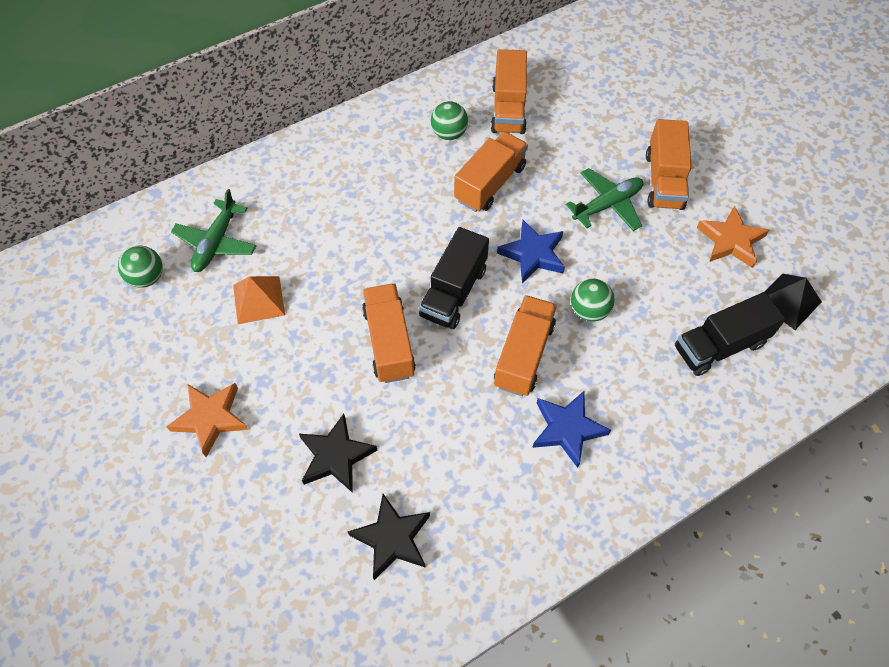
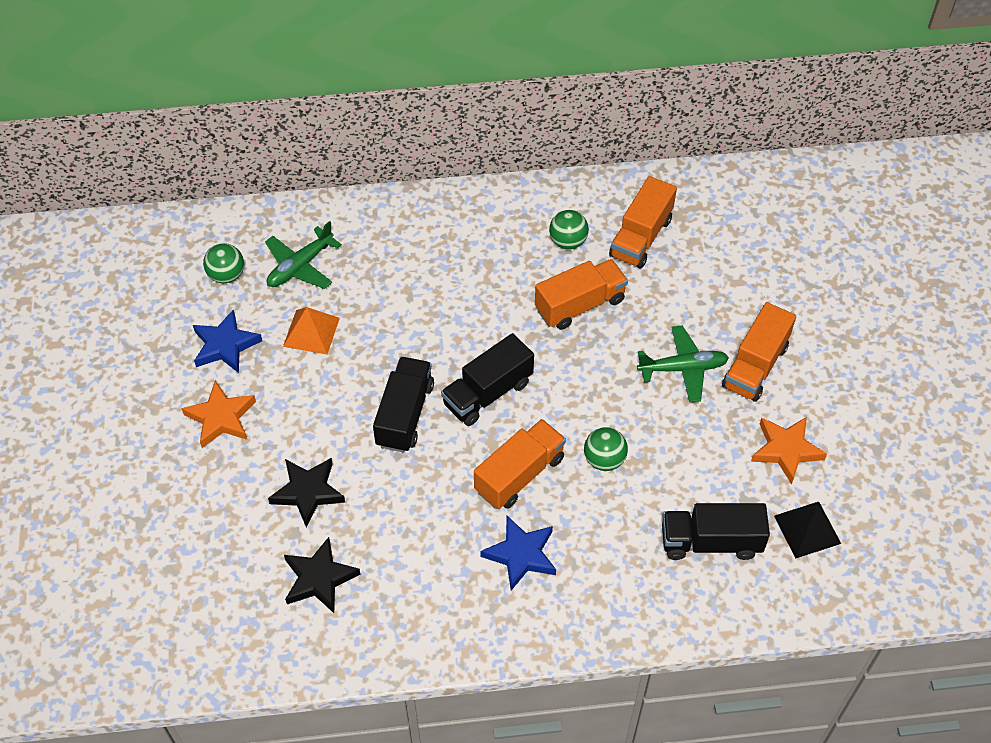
camera: 25 degrees right, 5 degrees down
orange truck [362,283,416,383] -> black truck [373,357,434,452]
blue star [497,220,565,283] -> blue star moved to [193,310,262,373]

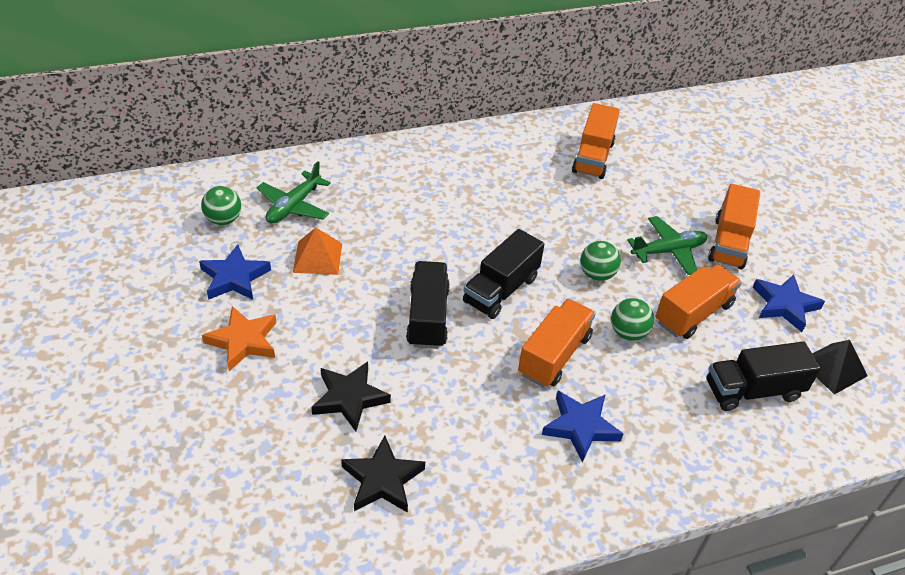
camera: 15 degrees left, 10 degrees down
orange truck [535,259,628,330] -> orange truck moved to [656,264,742,339]
green ball [549,210,589,249] -> green ball moved to [580,241,621,281]
orange star [751,417,827,484] -> blue star [753,274,825,332]

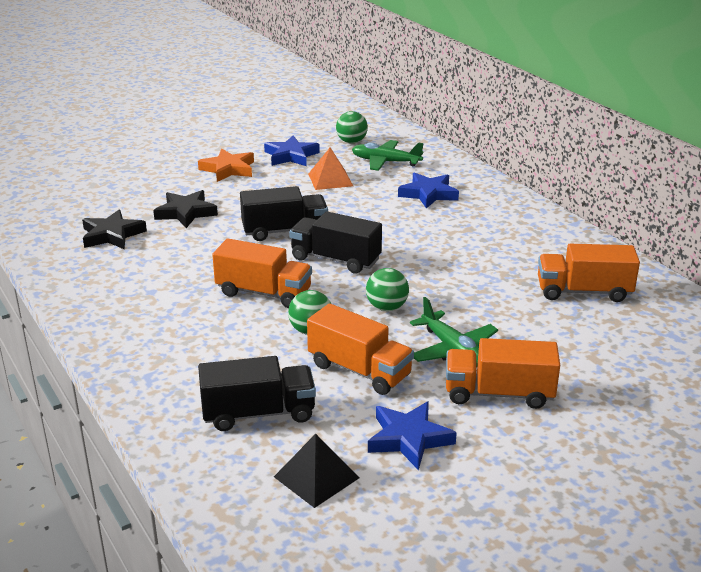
camera: 80 degrees right, 15 degrees down
blue star [542,391,623,463] -> blue star moved to [398,172,459,209]
black truck [707,342,821,411] -> black truck turned 105 degrees clockwise [198,356,316,431]

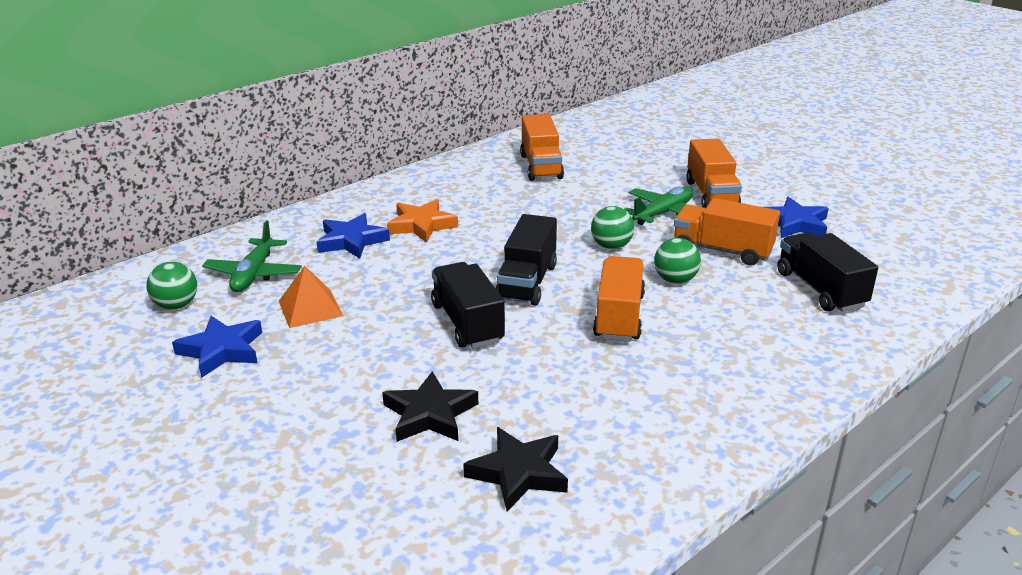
camera: 100 degrees left, 0 degrees up
orange star [198,149,254,182] -> orange star moved to [387,199,458,243]
black pyramid [274,434,359,508] -> none
orange truck [307,303,414,395] -> orange truck turned 90 degrees counterclockwise [674,198,780,265]

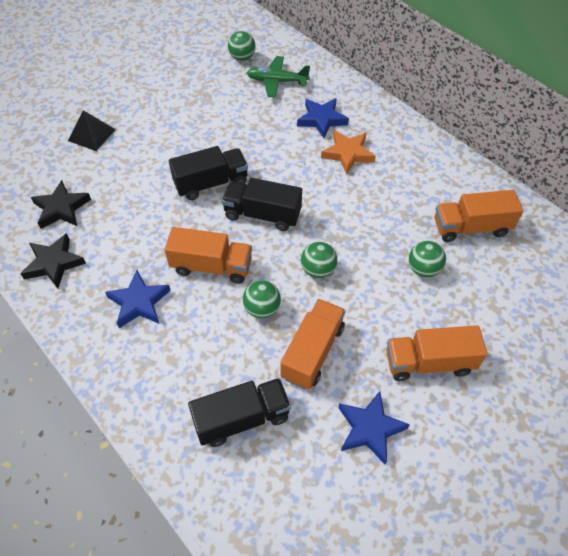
camera: 90 degrees right, 25 degrees up
blue star [172,316,262,378] -> blue star moved to [105,270,171,328]
orange pyramid [279,266,343,328] -> none
black star [382,371,478,442] -> black star moved to [20,233,86,288]
green plane [624,186,694,225] -> none
none -> black pyramid [68,110,116,151]
none -> green ball [409,241,446,277]

